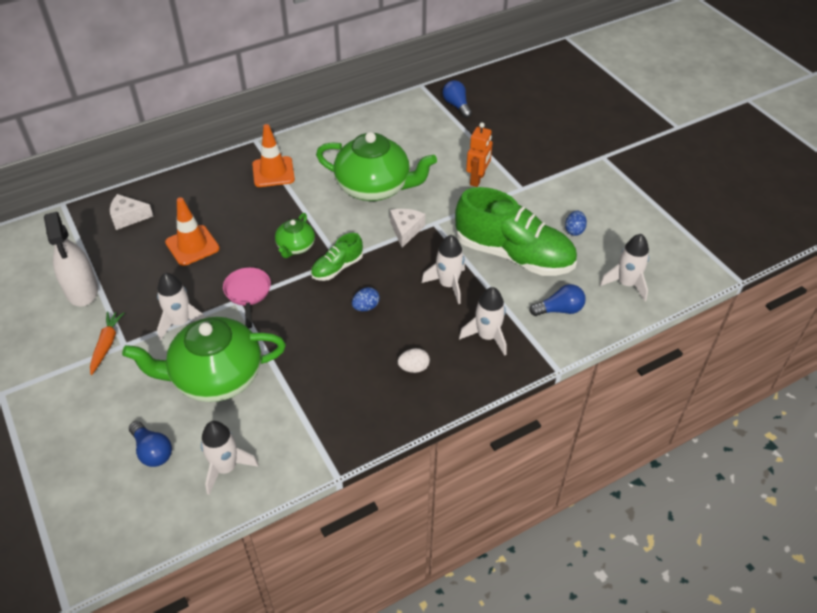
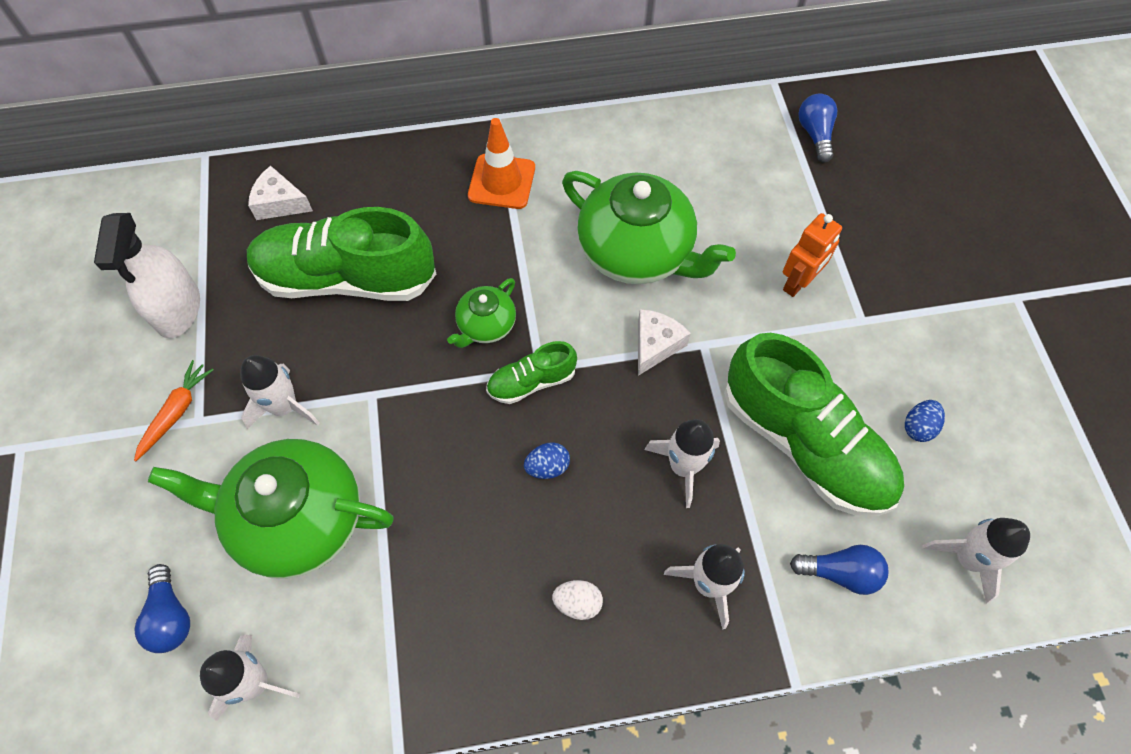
camera: 20 degrees right, 15 degrees up
orange traffic cone [165,197,220,266] -> green shoe [247,207,436,301]
pink pan [223,267,271,328] -> none

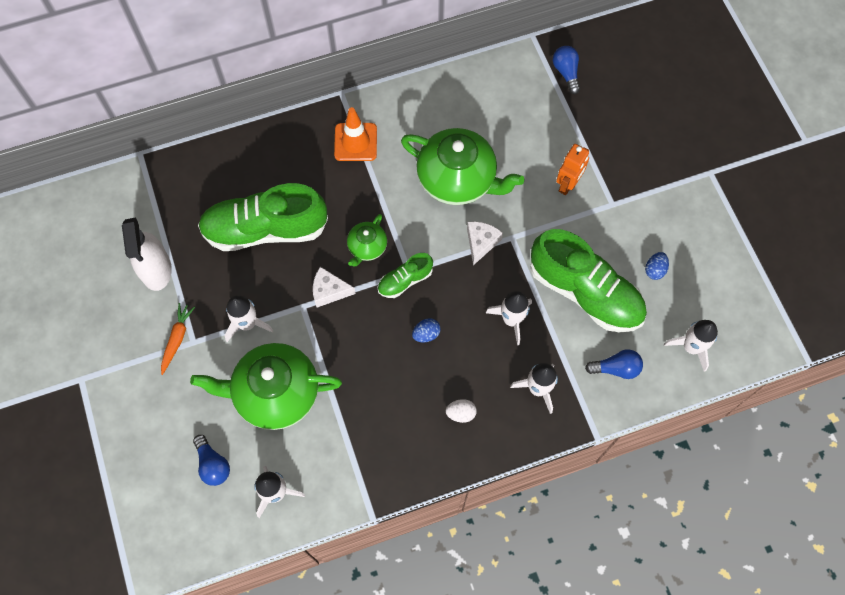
camera: 10 degrees left, 5 degrees up
white cheese [248,166,313,220] -> white cheese moved to [313,267,356,308]

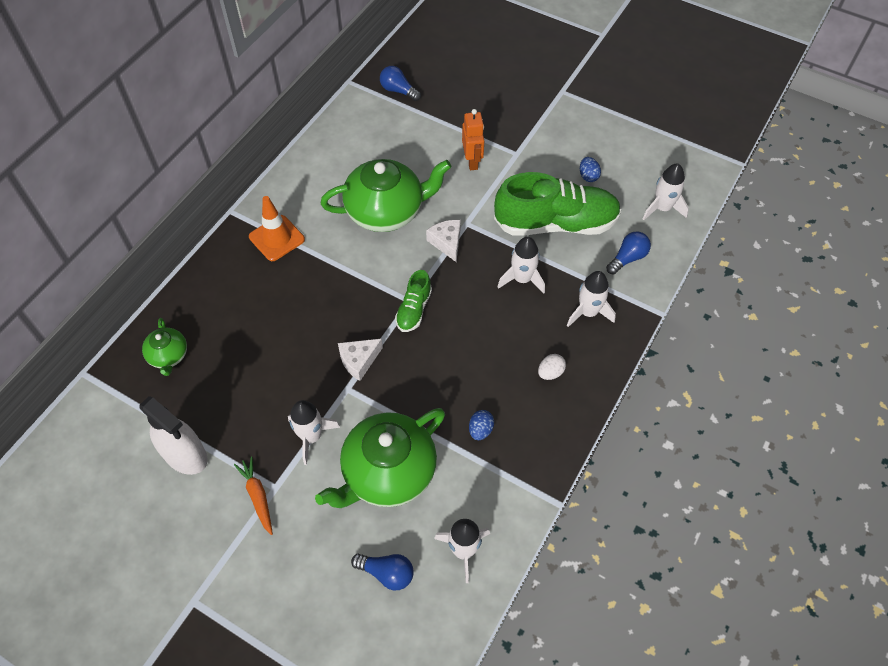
camera: 40 degrees left, 10 degrees down
green shoe [198,183,328,251] -> none
green teapot [347,214,387,266] -> green teapot moved to [142,318,187,376]
blue egg [412,318,441,343] -> blue egg moved to [469,410,494,440]

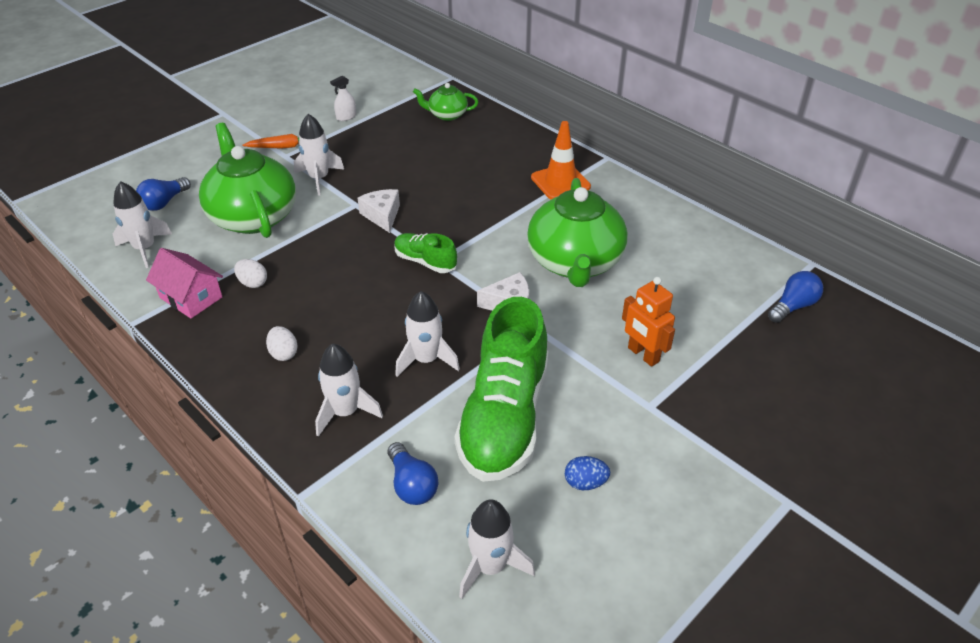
camera: 105 degrees right, 15 degrees down
white spray bottle [139,396,208,475] -> white spray bottle [330,76,356,121], size x0.46
orange robot [462,109,484,170] -> orange robot turned 45 degrees clockwise [622,277,675,367]
blue egg [469,410,494,440] -> white egg [234,259,267,288]
none -> pink house [146,248,223,318]

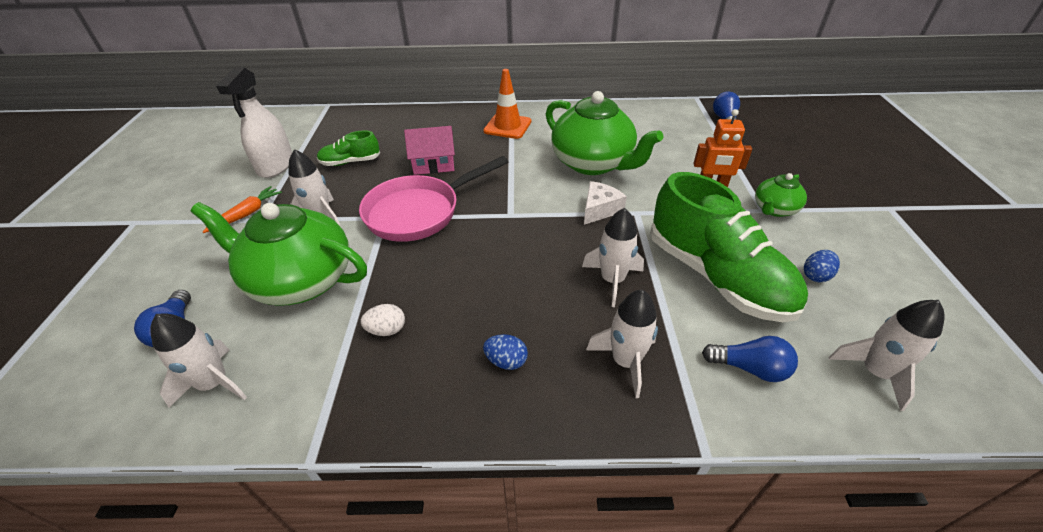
camera: 45 degrees left, 0 degrees up
pink house [146,248,223,318] -> pink house moved to [404,126,455,175]
white egg [266,326,298,361] -> blue egg [483,334,528,370]
white spray bottle [330,76,356,121] -> white spray bottle [216,67,292,178], size x2.15
white cheese [358,189,400,233] -> pink pan [359,156,508,242]
green shoe [394,233,457,273] -> green shoe moved to [317,130,380,166]
green teapot [413,83,478,121] -> green teapot moved to [755,173,807,217]

